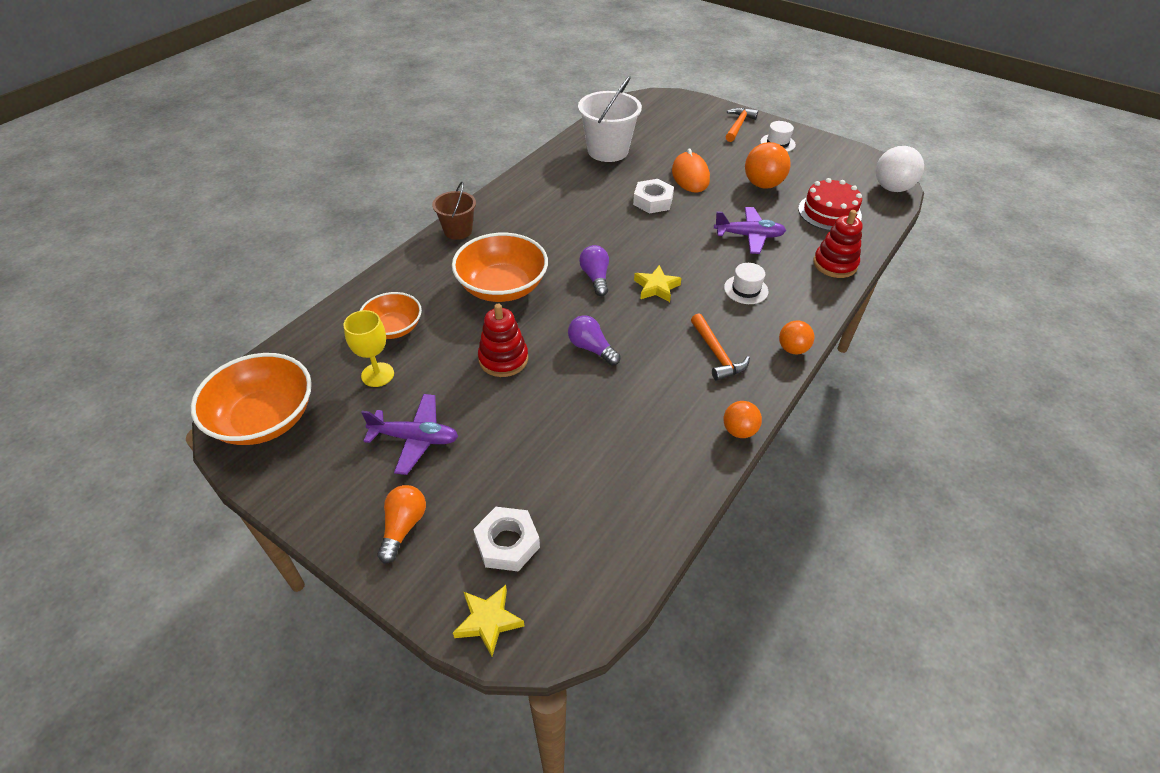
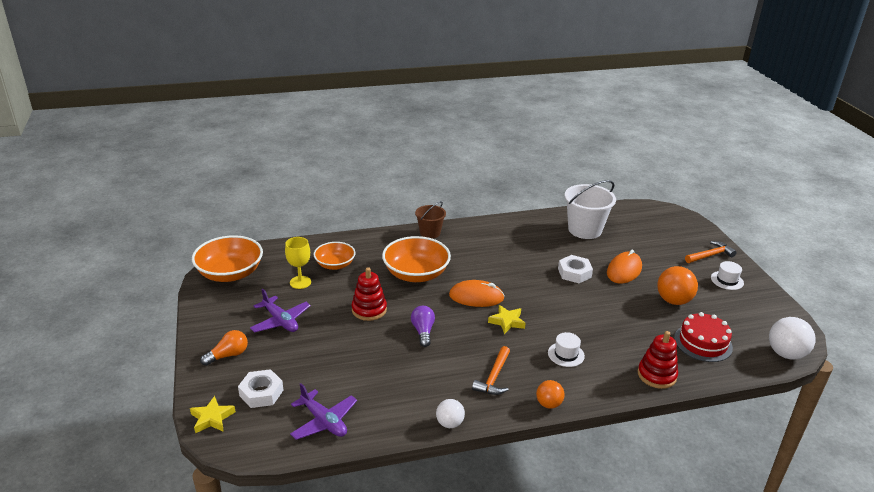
camera: 40 degrees right, 15 degrees down
purple light bulb [579,245,609,296] -> orange mouse [449,280,504,307]
purple plane [714,207,786,254] -> purple plane moved to [290,383,357,440]
orange ball [723,401,762,438] -> white ball [436,399,465,428]

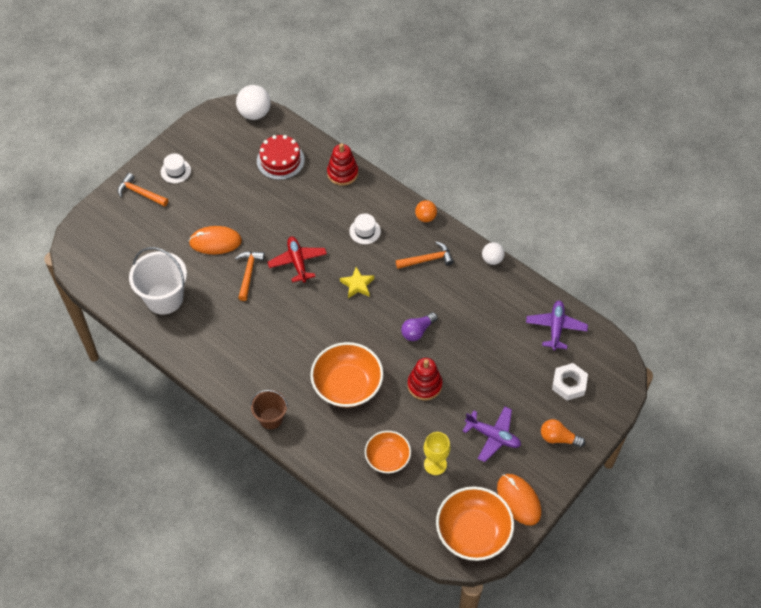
camera: 125 degrees left, 25 degrees up
yellow star [190,396,236,433] -> none
purple plane [250,289,311,332] -> purple plane turned 105 degrees clockwise [463,407,521,462]
orange mouse [449,280,504,307] -> orange mouse moved to [497,474,541,526]
white nut [558,255,593,283] -> orange hammer [235,252,265,301]
orange ball [657,266,698,305] -> none
none -> red plane [268,237,327,282]

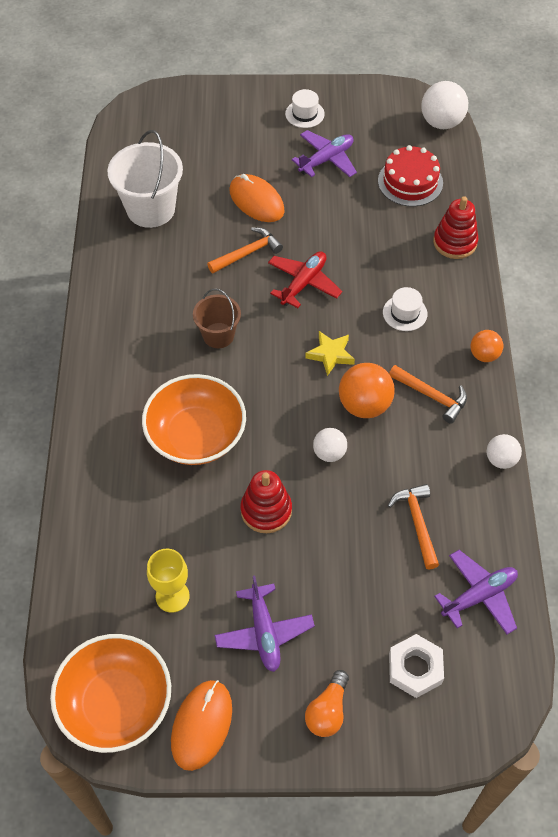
camera: 50 degrees right, 0 degrees up
orange hammer [118,173,168,207] -> orange hammer moved to [388,484,439,570]
brown bucket [250,390,288,429] -> brown bucket moved to [193,289,241,348]
orange bowl [365,431,411,473] -> none
purple light bulb [401,312,438,341] -> white ball [313,428,347,462]
orange light bulb [541,419,585,448] -> orange light bulb turned 135 degrees counterclockwise [305,670,349,737]
none -> purple plane [292,130,357,177]
none -> orange ball [339,363,395,418]

